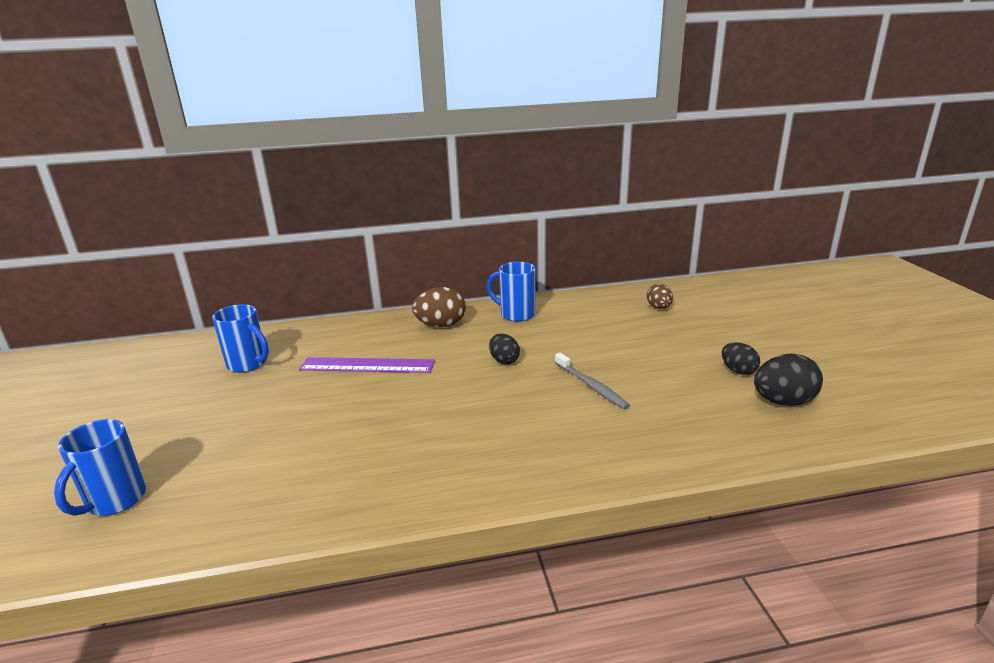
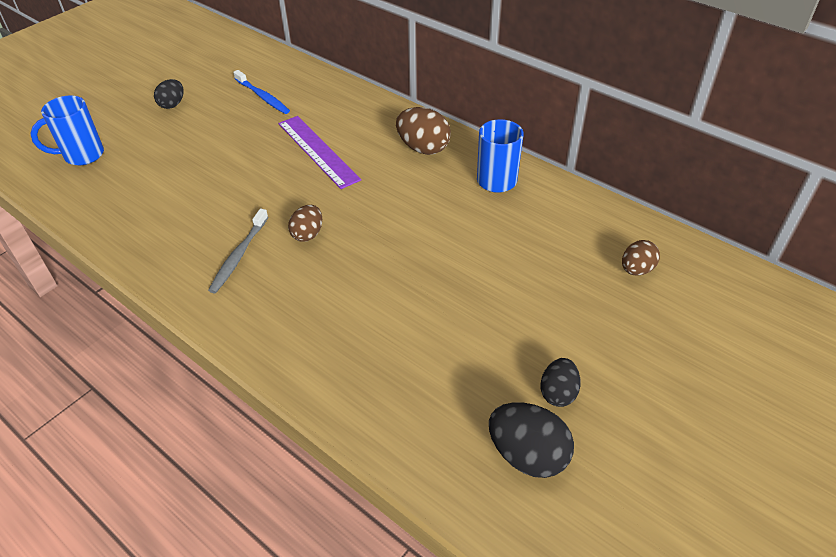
camera: 50 degrees right, 20 degrees up
blue mug [212,304,269,373] -> blue toothbrush [233,70,290,114]
black egg [489,334,520,364] -> black egg moved to [154,79,184,109]
grey toothbrush [555,353,630,409] -> grey toothbrush moved to [208,209,268,293]
none -> brown egg [288,205,322,242]

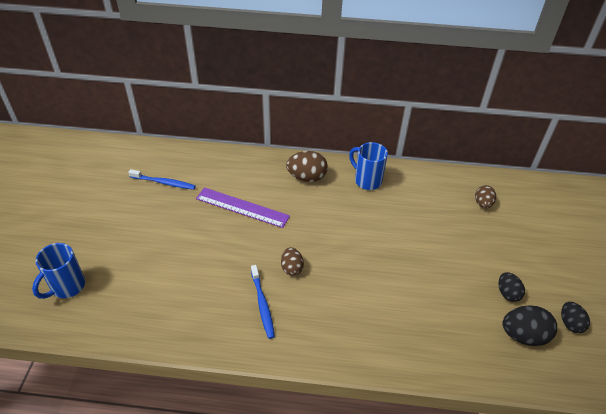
camera: 35 degrees left, 0 degrees up
black egg [154,79,184,109] -> black egg moved to [561,302,590,333]
grey toothbrush [208,209,268,293] -> blue toothbrush [251,265,275,339]

